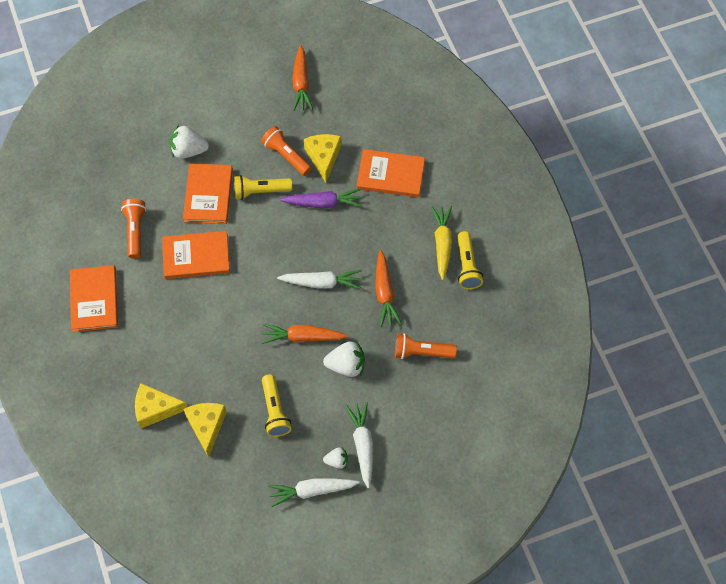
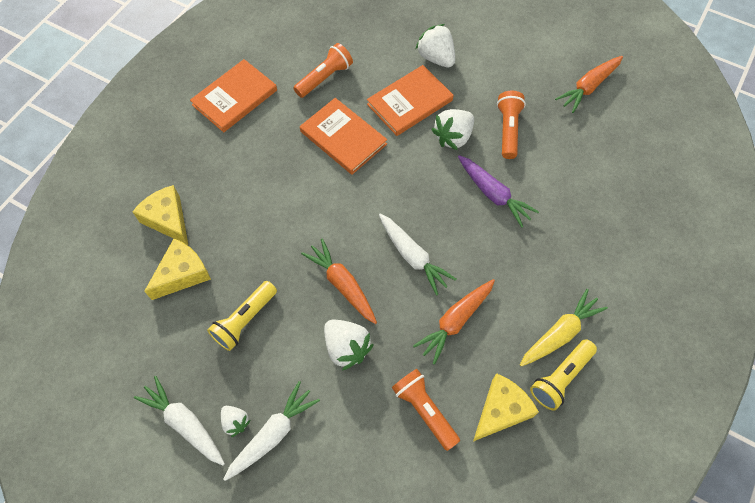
camera: 50 degrees right, 0 degrees up
yellow flashlight [234,175,292,200] -> white strawberry [431,109,474,150]
yellow cheese [304,134,341,183] -> yellow cheese moved to [473,373,539,441]
orange book [357,149,425,197] -> none

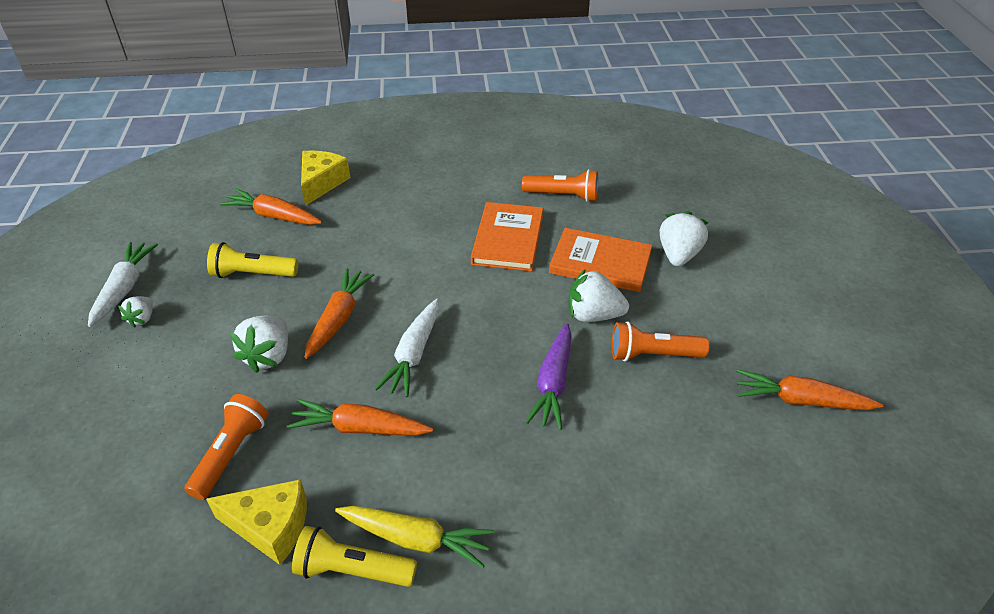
camera: 55 degrees right, 20 degrees down
yellow cheese [144,239,211,300] -> orange carrot [220,189,322,225]
orange book [190,59,277,132] -> none
white carrot [223,381,320,481] -> none
orange flashlight [497,91,526,159] -> orange flashlight turned 150 degrees counterclockwise [612,321,710,362]

